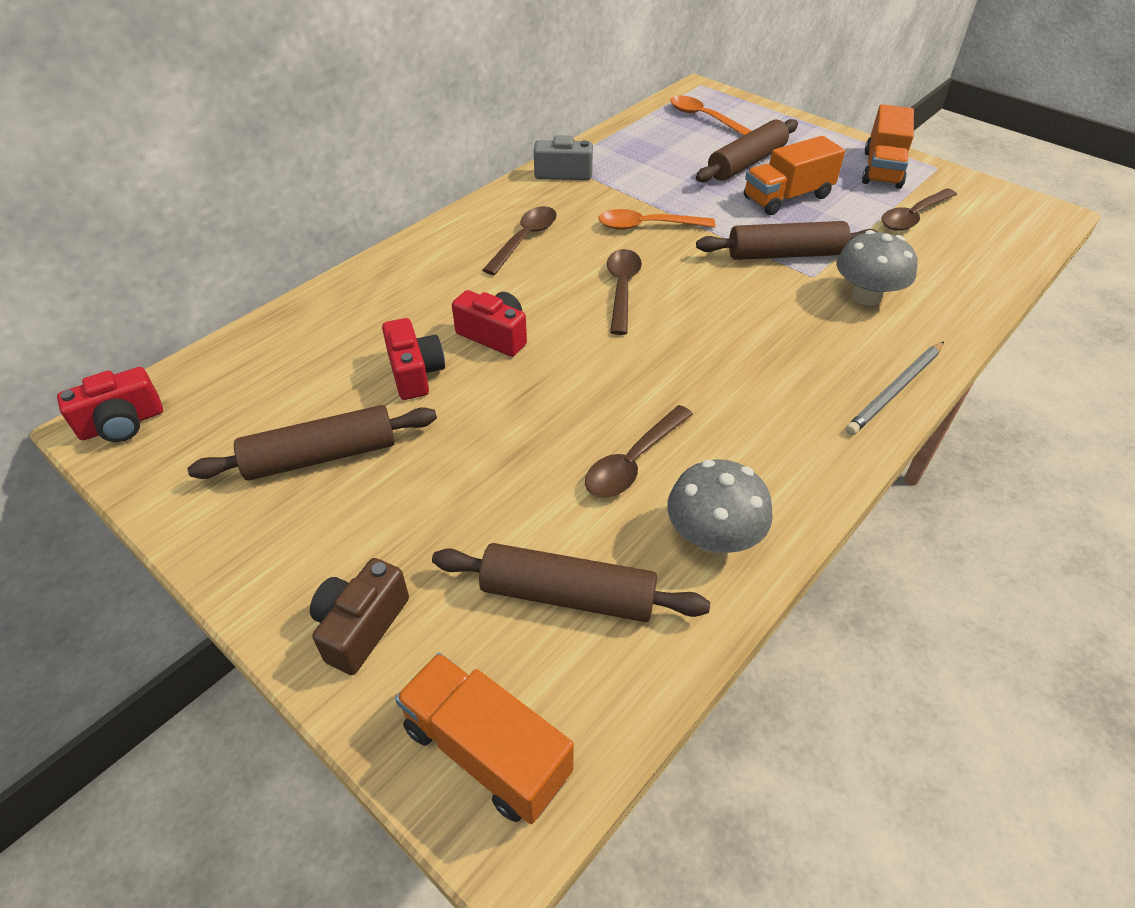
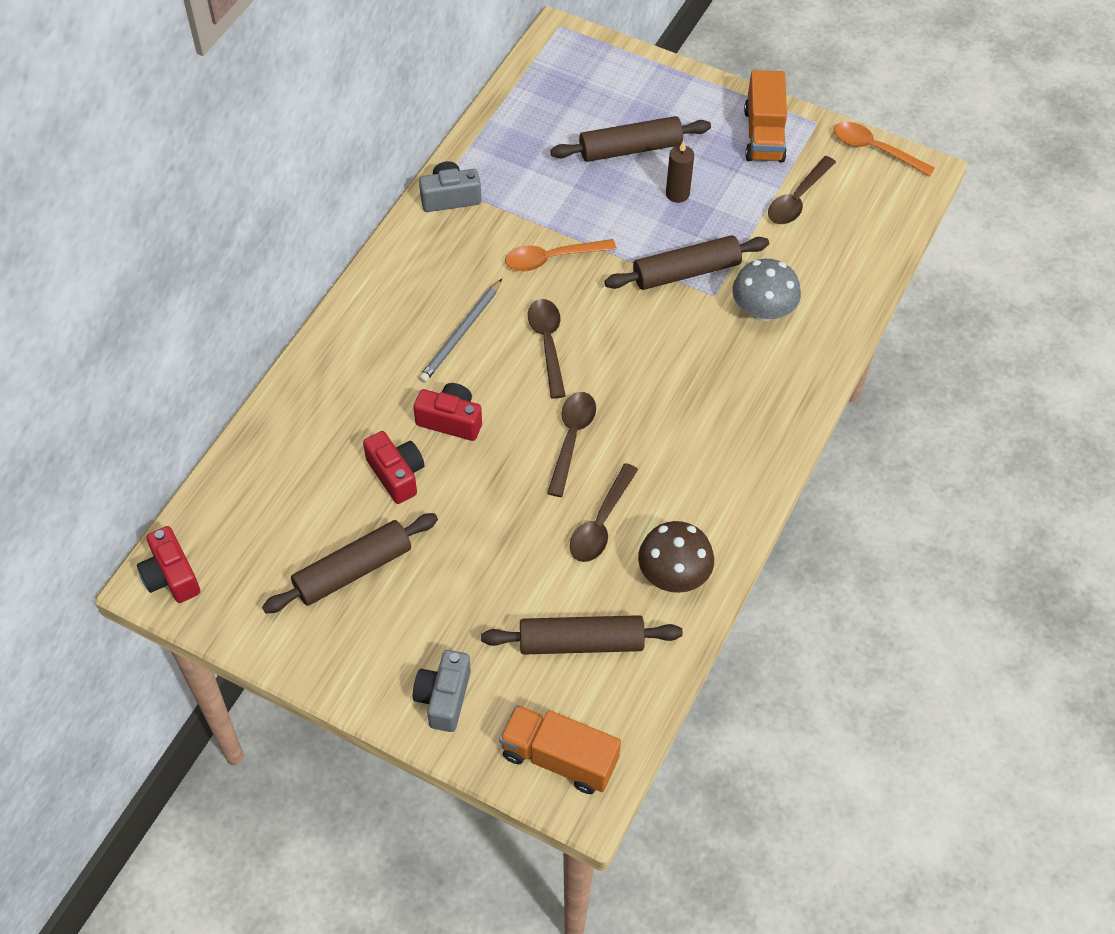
camera: 15 degrees left, 10 degrees up
red camera [57,367,163,442] -> red camera turned 105 degrees clockwise [137,526,200,603]
brown camera [310,558,409,675] -> grey camera [413,650,471,732]
brown spoon [483,206,557,275] -> brown spoon moved to [547,392,596,497]
grey mushroom [667,459,773,554] -> brown mushroom [638,521,714,593]
orange spoon [670,95,751,136] -> orange spoon moved to [834,122,935,177]
brown rolling pin [696,119,798,182] -> brown rolling pin turned 45 degrees clockwise [550,116,711,162]
orange truck [744,136,845,215] -> brown candle [666,141,694,203]
grey pencil [846,341,944,435] -> grey pencil moved to [419,279,502,383]

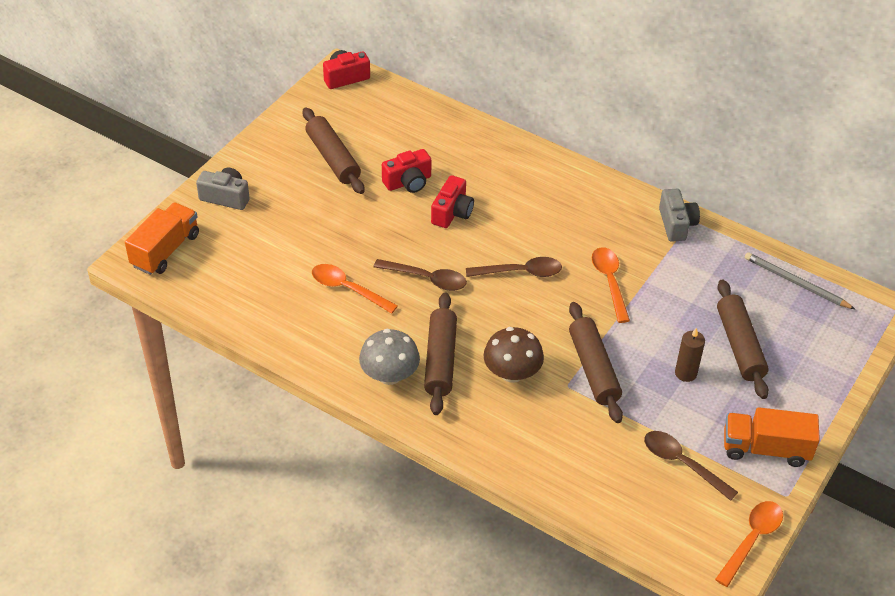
camera: 95 degrees right, 10 degrees down
grey pencil [419,279,502,383] -> grey pencil moved to [745,252,855,309]
brown rolling pin [481,615,683,655] -> brown rolling pin moved to [424,292,457,415]
brown spoon [570,463,638,562] -> orange spoon [312,264,398,314]
brown mushroom [638,521,714,593] -> brown mushroom moved to [483,327,544,383]
grey mushroom [732,259,801,321] -> grey mushroom moved to [359,329,420,385]

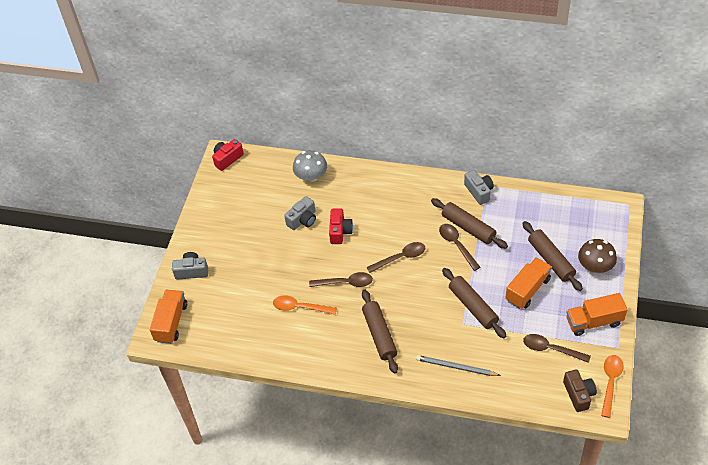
camera: 15 degrees left, 5 degrees up
brown rolling pin [302,107,365,194] -> brown rolling pin moved to [431,198,508,249]
grey mushroom [359,329,420,385] -> grey mushroom moved to [293,150,327,182]
red camera [382,149,432,193] -> grey camera [284,196,316,230]
brown mushroom [483,327,544,383] -> brown mushroom moved to [578,239,617,273]
orange spoon [592,247,630,323] -> brown spoon [439,224,480,271]
brown candle [675,328,705,382] -> orange truck [505,257,552,309]
grey pencil [745,252,855,309] -> grey pencil moved to [416,355,501,376]
none -> brown camera [563,369,597,412]

